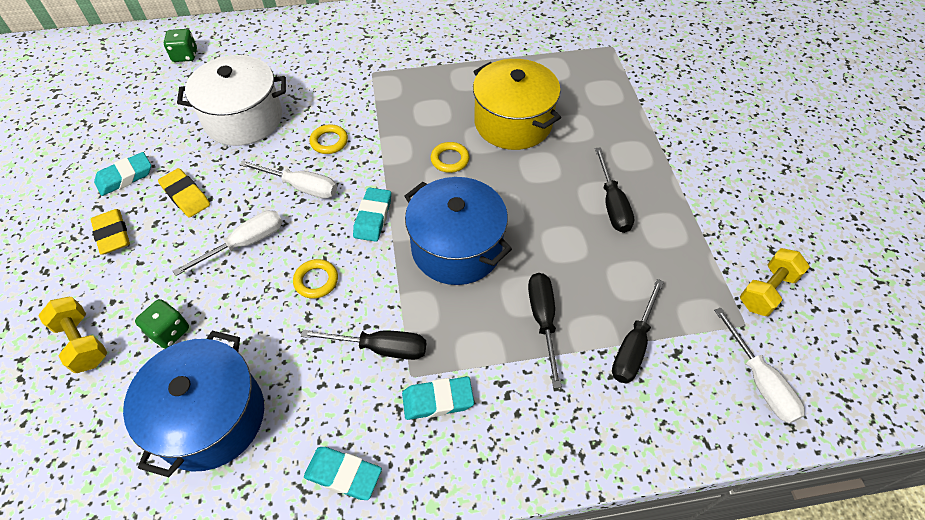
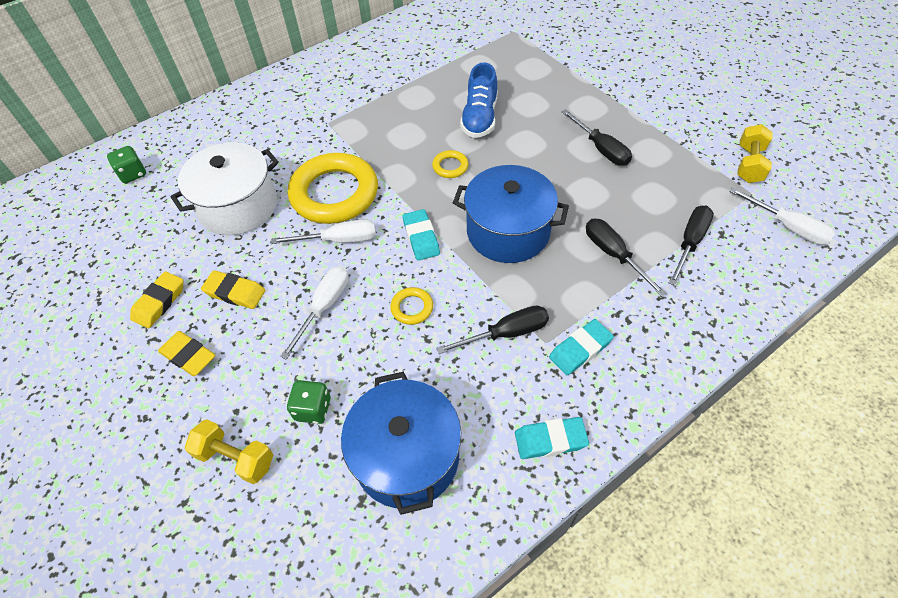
camera: 25 degrees left, 0 degrees up
turquoise eraser [94,152,151,196] -> yellow eraser [130,271,184,328]
yellow ring [310,124,348,154] -> yellow ring [288,153,378,224], size x2.40
yellow pot [473,59,561,150] -> blue shoe [460,62,498,138]
black screwdriver [612,279,664,384] -> black screwdriver turned 150 degrees counterclockwise [669,206,714,286]

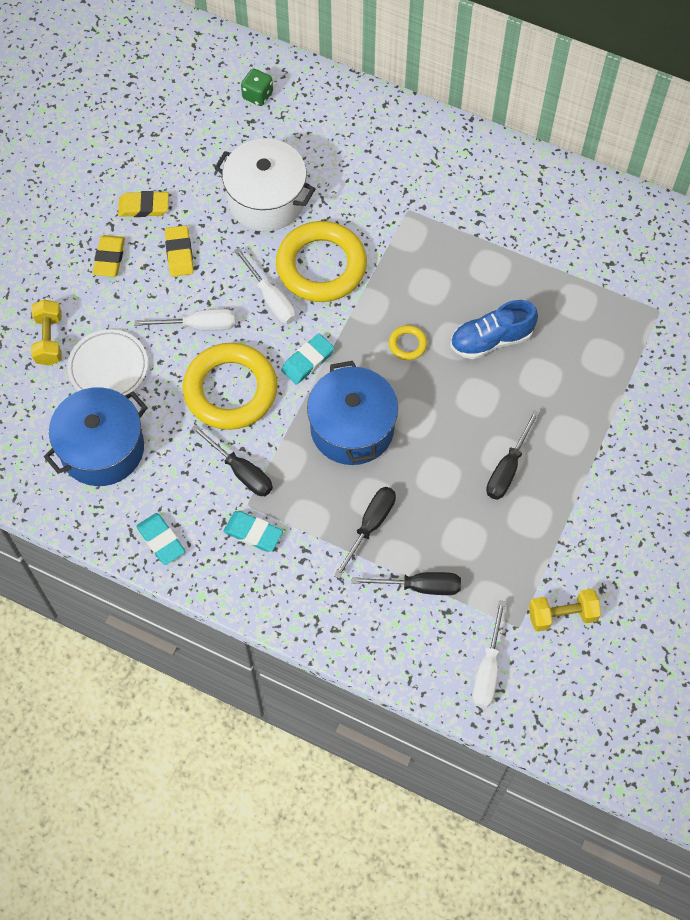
camera: 60 degrees right, 10 degrees up
green dice [287,380,331,424] -> white plate [67,329,148,396]
yellow ring [390,287,433,325] -> yellow ring [183,343,278,430], size x2.40

